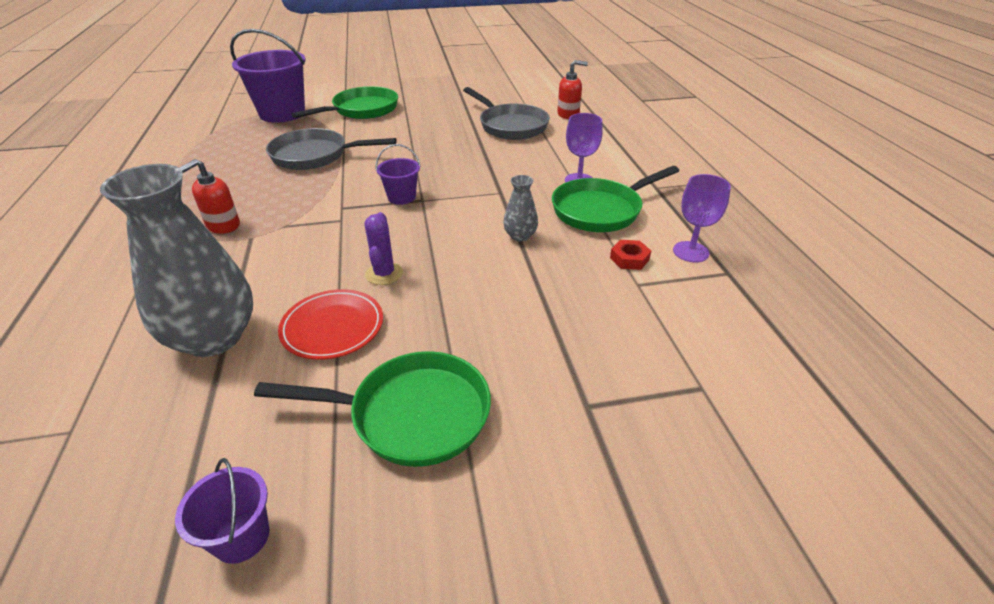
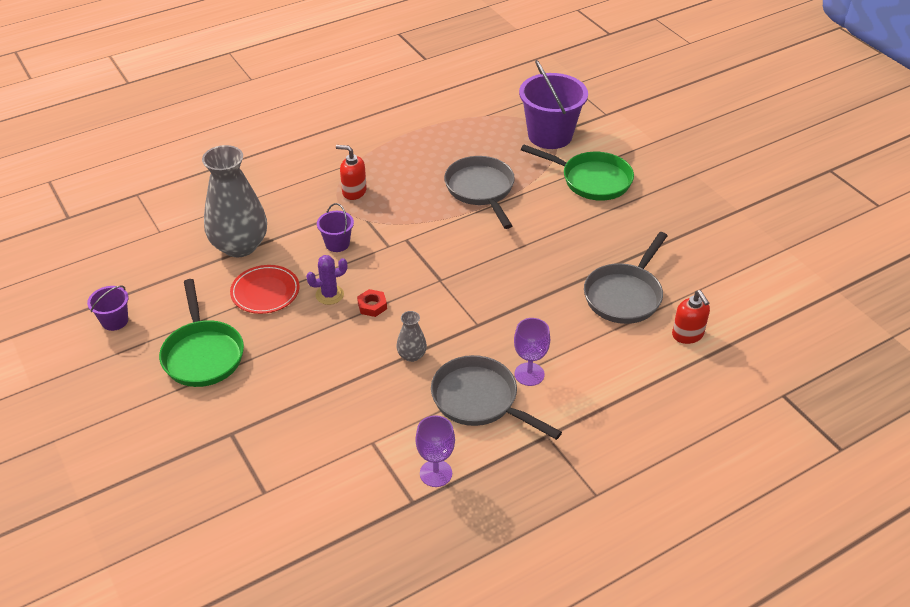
camera: 70 degrees right, 5 degrees up
purple bucket [376,144,421,205] -> purple bucket moved to [317,203,354,252]
green pan [552,166,679,232] -> grey pan [431,355,562,440]
red nut [610,240,651,270] -> red nut moved to [357,289,387,317]

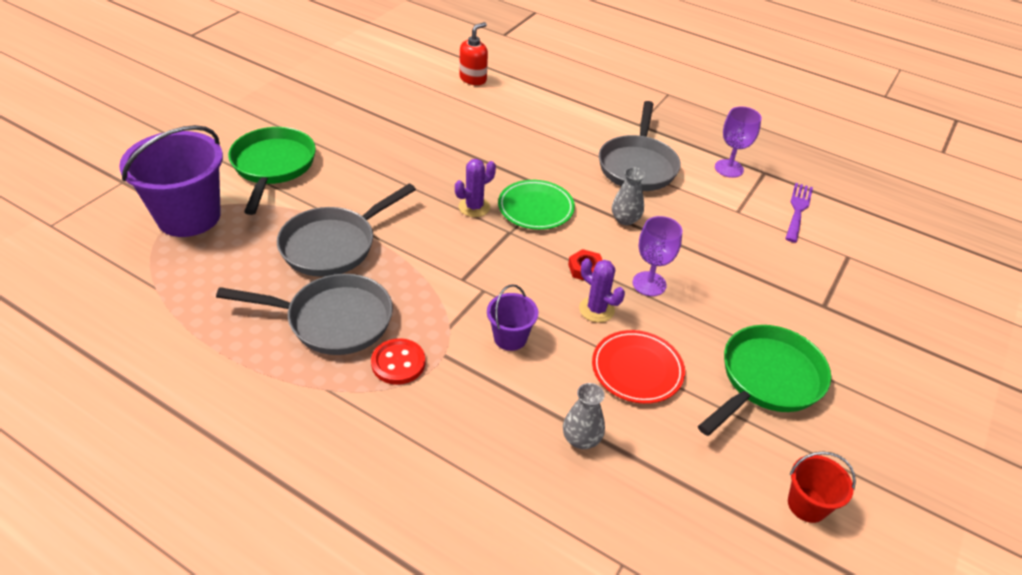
camera: 120 degrees left, 0 degrees up
purple bucket [87,286,129,331] -> red bucket [788,451,856,523]
grey vase [202,145,267,257] -> grey vase [563,383,605,449], size x0.44
red soap dispenser [336,145,367,200] -> red button [371,338,425,385]
purple goblet [514,318,550,386] -> purple goblet moved to [632,216,682,296]
grey pan [584,232,668,324] -> grey pan moved to [216,274,393,355]
none -> purple cactus [455,159,496,217]
none -> green plate [498,180,575,230]
none -> purple fork [785,183,813,243]

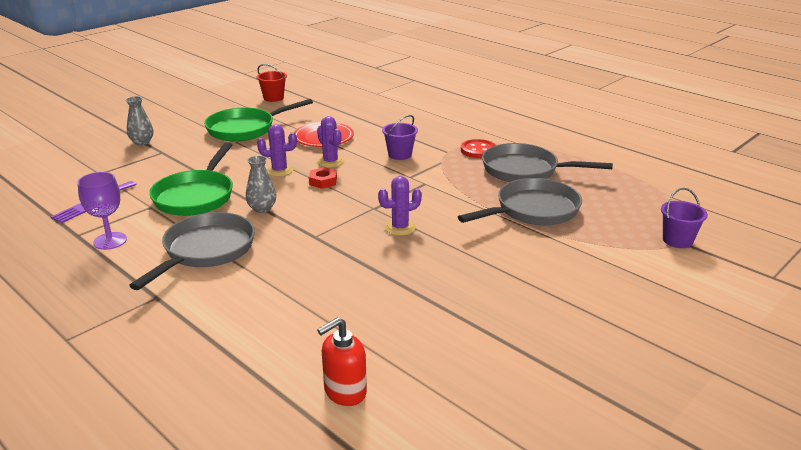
camera: 165 degrees left, 15 degrees down
purple bucket [119,125,223,237] -> purple bucket [661,188,708,248], size x0.49
green pan [228,127,316,215] -> green pan moved to [149,142,233,216]
green plate [498,180,575,230] -> none
grey vase [563,383,605,449] -> grey vase moved to [126,96,154,145]
purple goblet [632,216,682,296] -> purple cactus [257,124,297,177]

